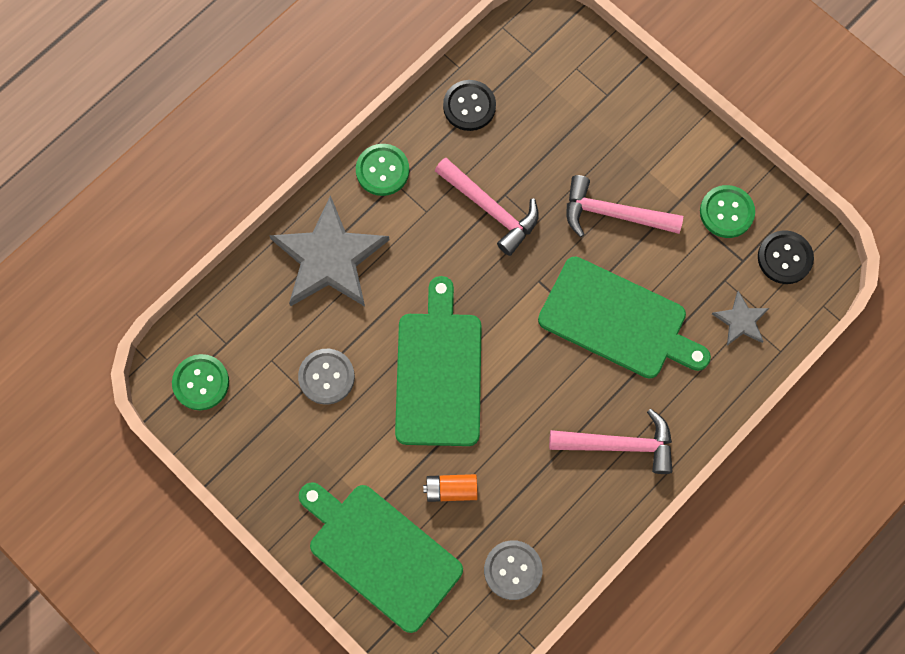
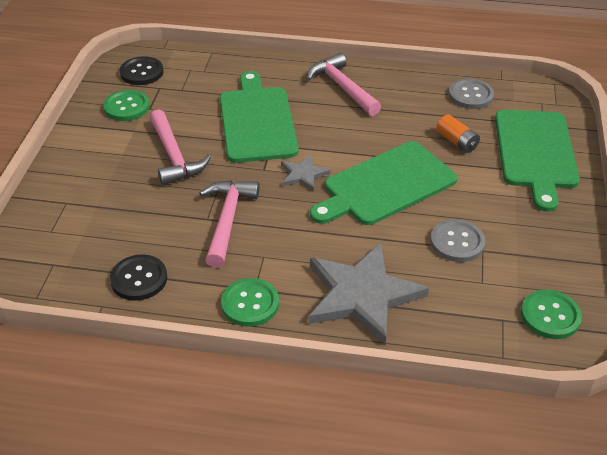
camera: 125 degrees left, 30 degrees down
grey star [712,291,769,345] -> grey star moved to [281,154,331,191]

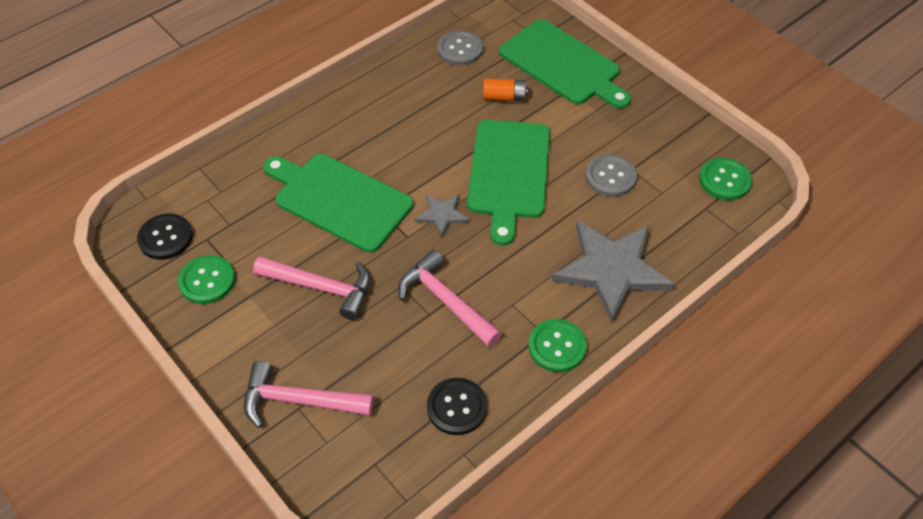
camera: 50 degrees left, 10 degrees up
pink hammer [307,53,381,116] -> pink hammer moved to [244,361,374,428]

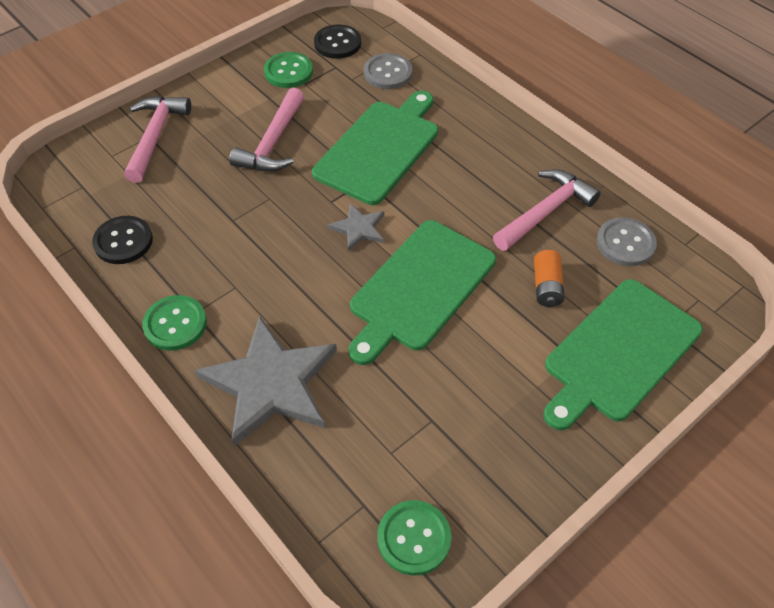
camera: 90 degrees right, 0 degrees up
pink hammer [398,249,502,347] -> pink hammer moved to [493,169,601,251]
green cutting board [467,120,550,246] -> green cutting board turned 60 degrees counterclockwise [348,220,496,365]
grey button [585,154,637,197] -> grey button moved to [364,53,412,89]

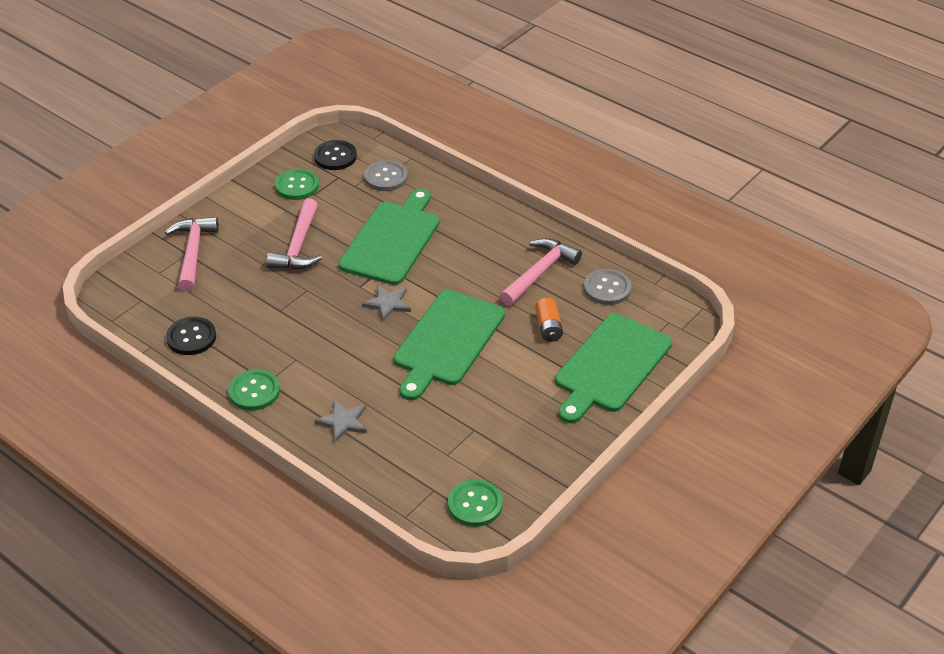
camera: 10 degrees left, 10 degrees down
grey star [195,316,337,446] -> grey star [314,400,367,443], size x0.47

